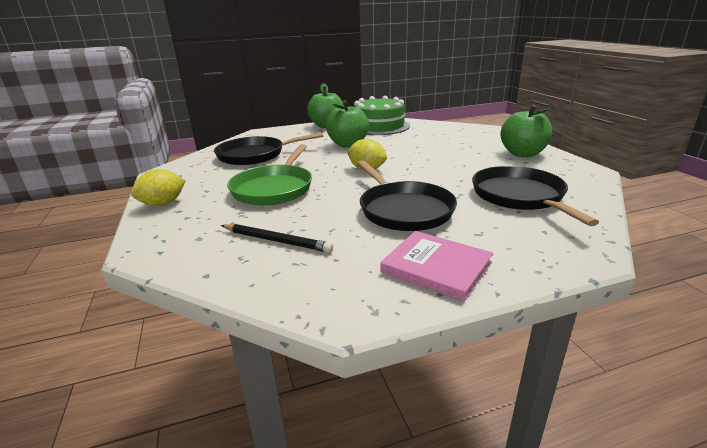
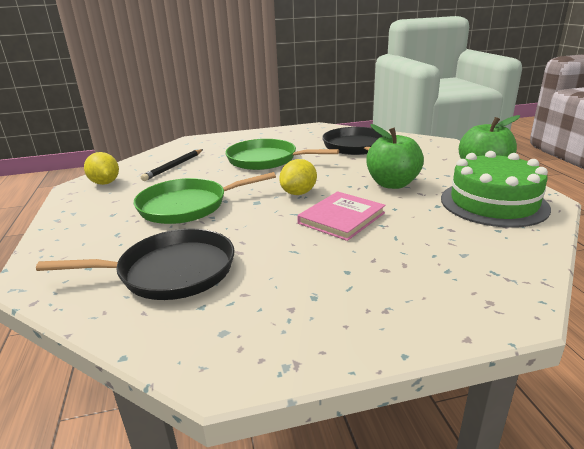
camera: 95 degrees right, 0 degrees up
yellow lemon [131,169,186,206] -> yellow lemon moved to [84,152,119,185]
black pan [357,160,457,231] -> green pan [133,172,276,224]
pink book [380,231,493,302] -> pink book moved to [297,191,386,241]
green apple [500,105,552,157] -> none

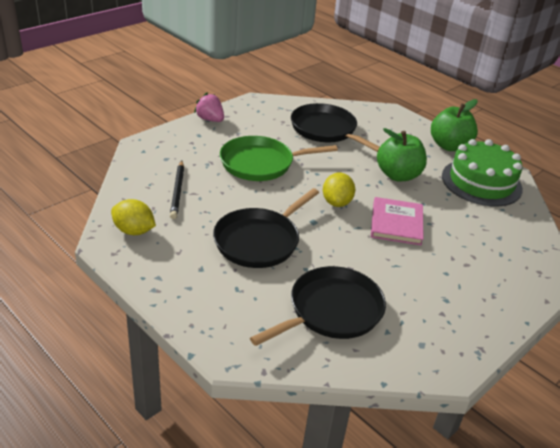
camera: 35 degrees left, 10 degrees up
green pan [133,172,276,224] -> black pan [213,188,319,268]
none -> pink strawberry [194,93,224,122]

